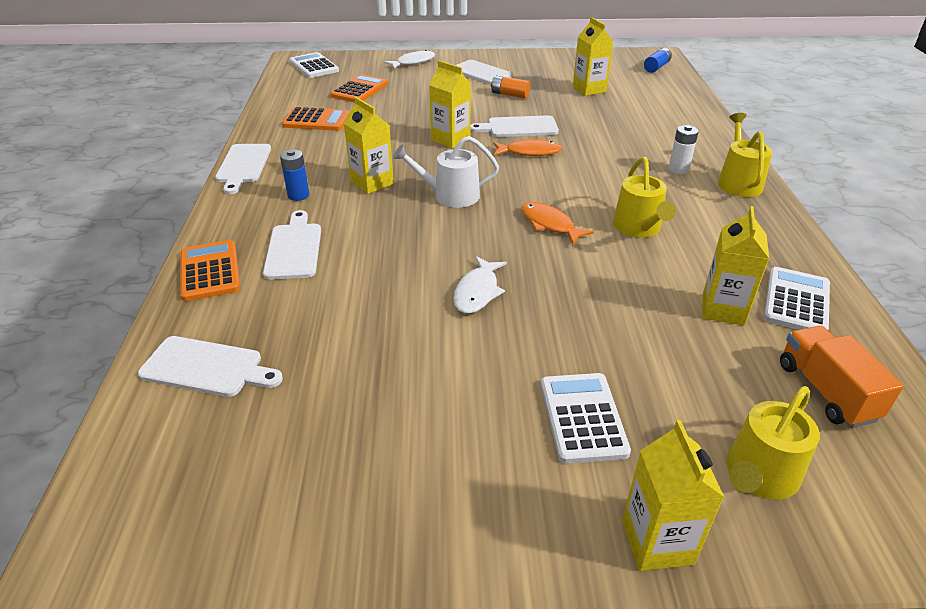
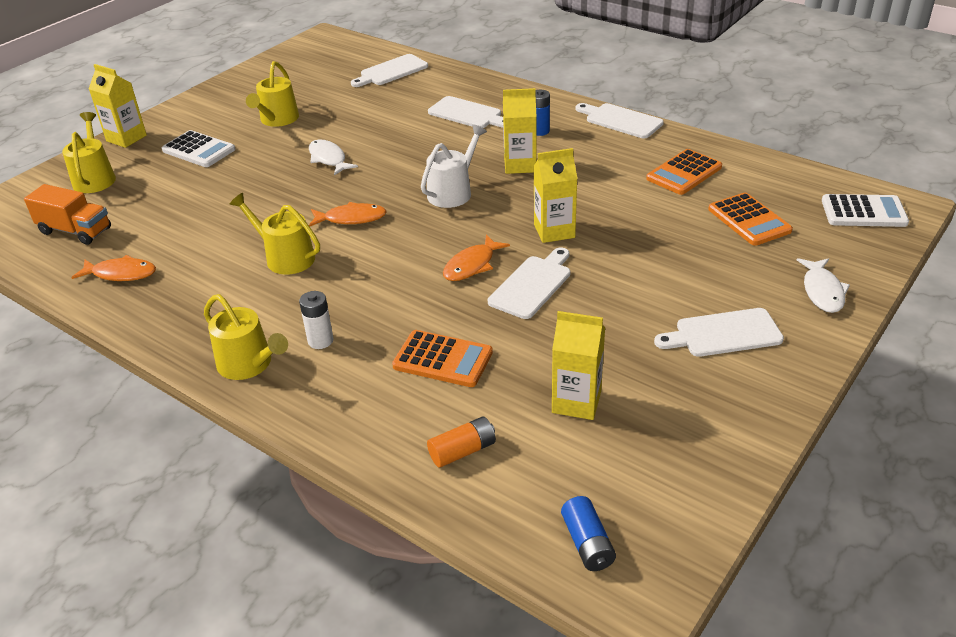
camera: 130 degrees right, 0 degrees up
orange calculator [180,240,240,301] -> orange calculator moved to [392,330,493,387]
orange battery [491,76,530,98] -> orange battery moved to [427,417,496,468]
yellow carton [702,206,769,325] -> none
white calculator [763,267,830,330] -> orange fish [71,255,156,281]
none -> yellow watering can [246,61,299,127]

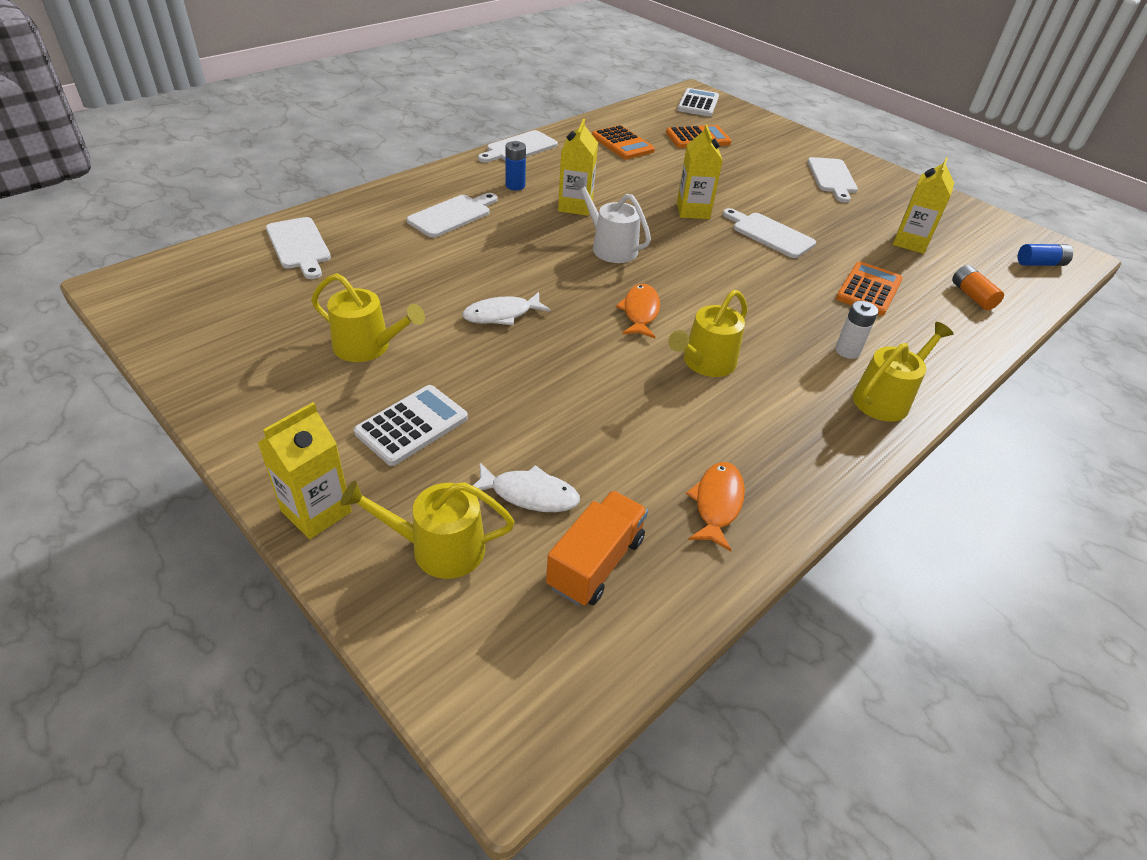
camera: 85 degrees left, 5 degrees up
orange fish [443,235,510,281] -> none
white fish [797,258,850,313] -> white fish moved to [473,463,580,512]

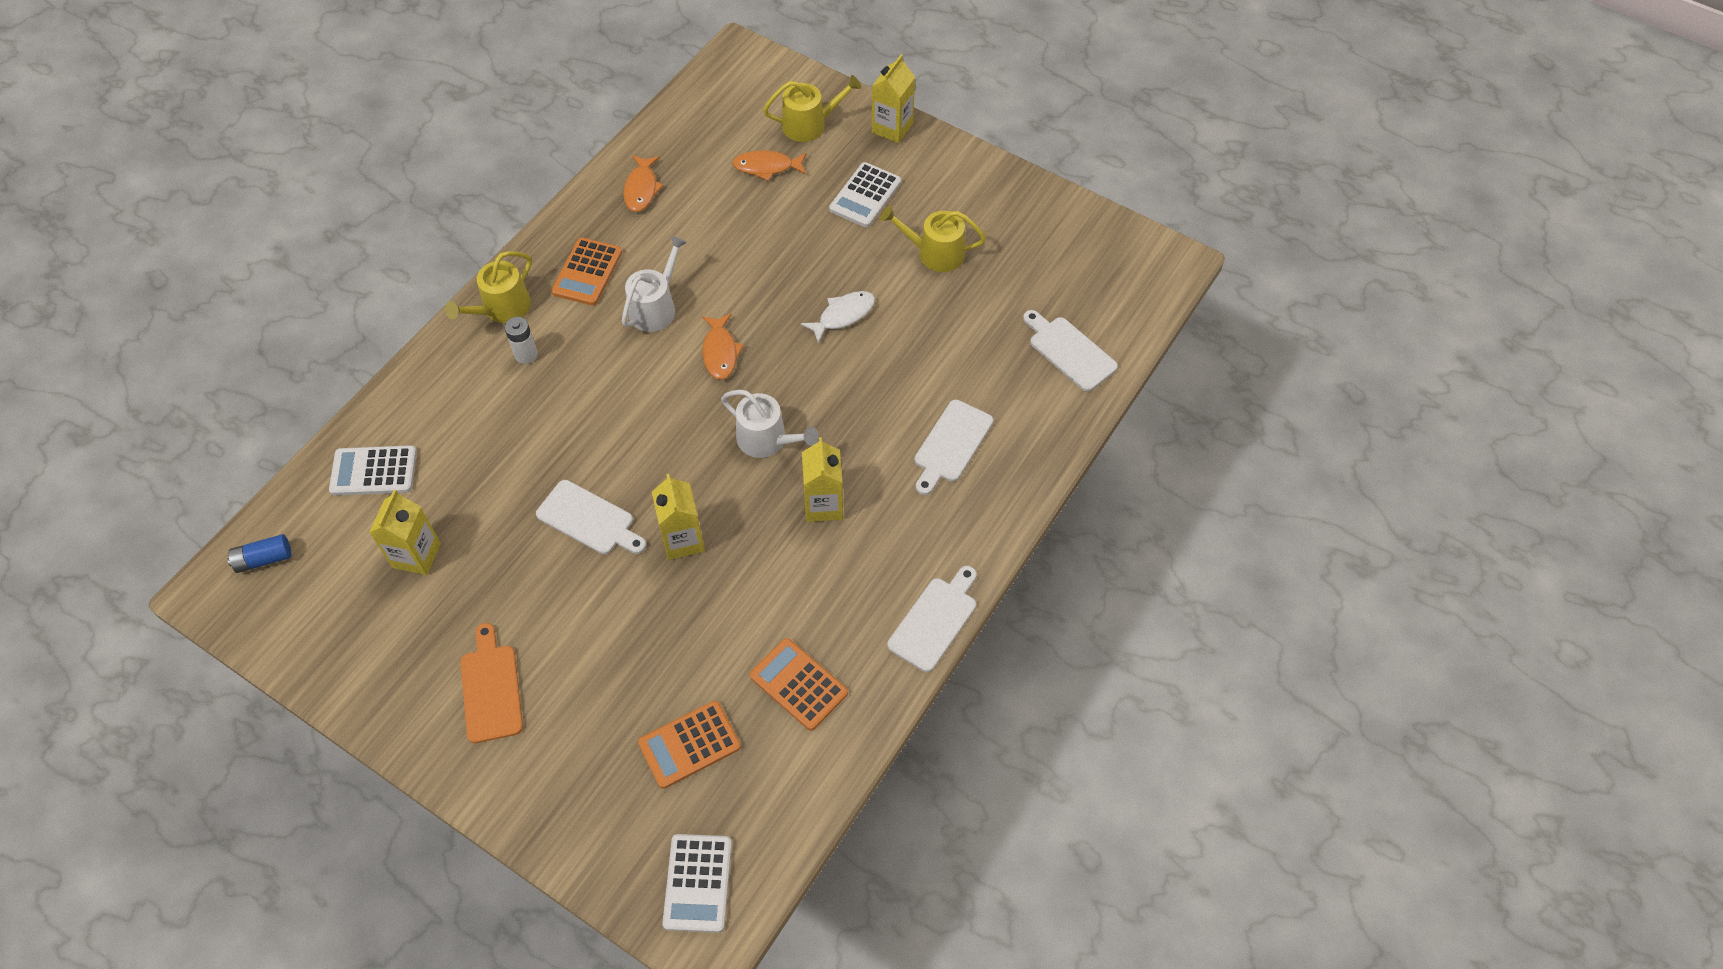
camera: 170 degrees right, 15 degrees up
white fish [473,463,580,512] -> orange fish [732,150,807,181]
blue battery [506,141,526,190] -> none
orange truck [546,491,648,606] -> none
yellow watering can [668,290,747,377] -> white watering can [622,236,687,332]
white cutting board [807,157,858,203] -> orange cutting board [460,623,523,743]
orange calculator [836,262,903,316] -> orange calculator moved to [552,238,622,306]
orange battery [952,265,1004,310] -> white calculator [329,445,417,496]

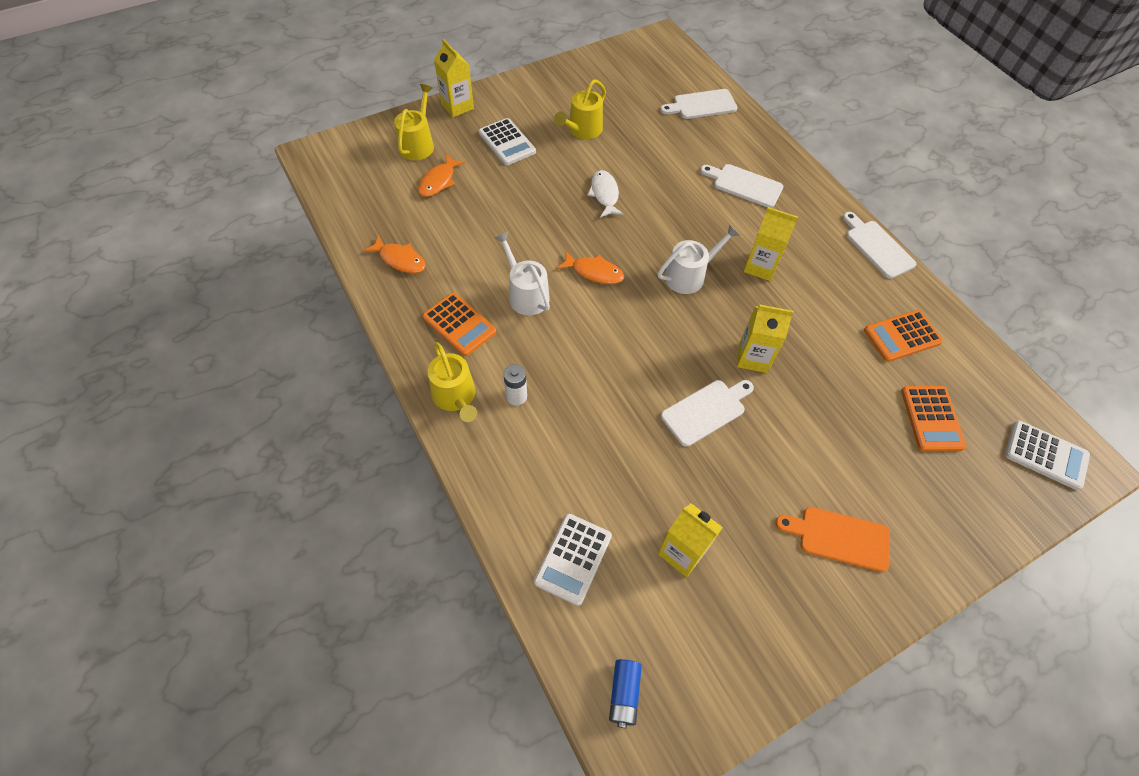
camera: 65 degrees left, 0 degrees up
white cutting board [914,400,993,495] -> white cutting board turned 150 degrees clockwise [700,164,783,208]

